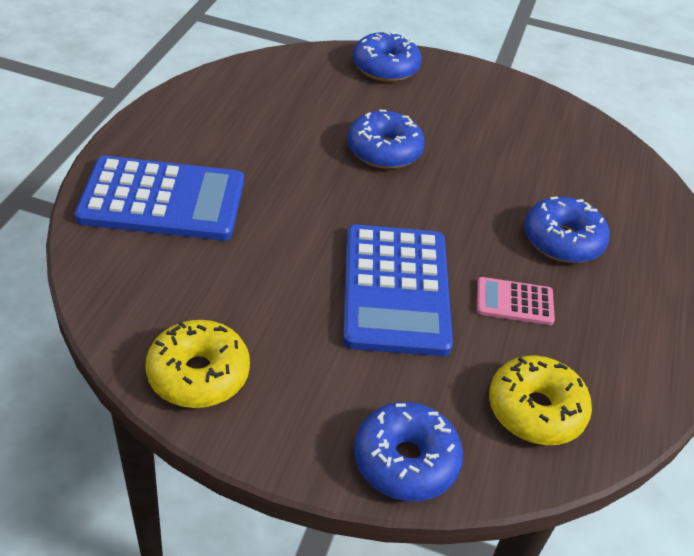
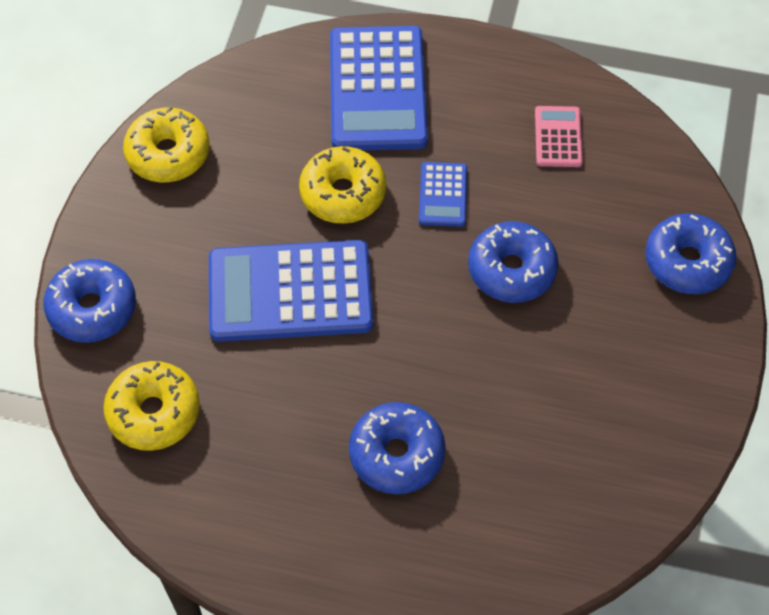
camera: 90 degrees right, 15 degrees up
pink calculator [477,277,555,325] -> pink calculator moved to [535,106,583,167]
none -> yellow donut [299,146,386,224]
none -> blue calculator [419,162,467,227]

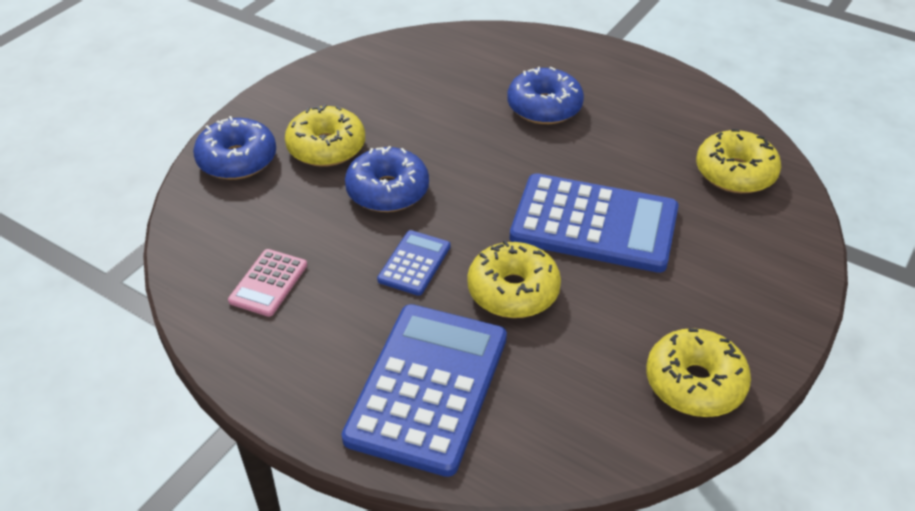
camera: 160 degrees left, 15 degrees down
blue donut [43,259,136,343] -> none
none -> yellow donut [285,105,365,167]

